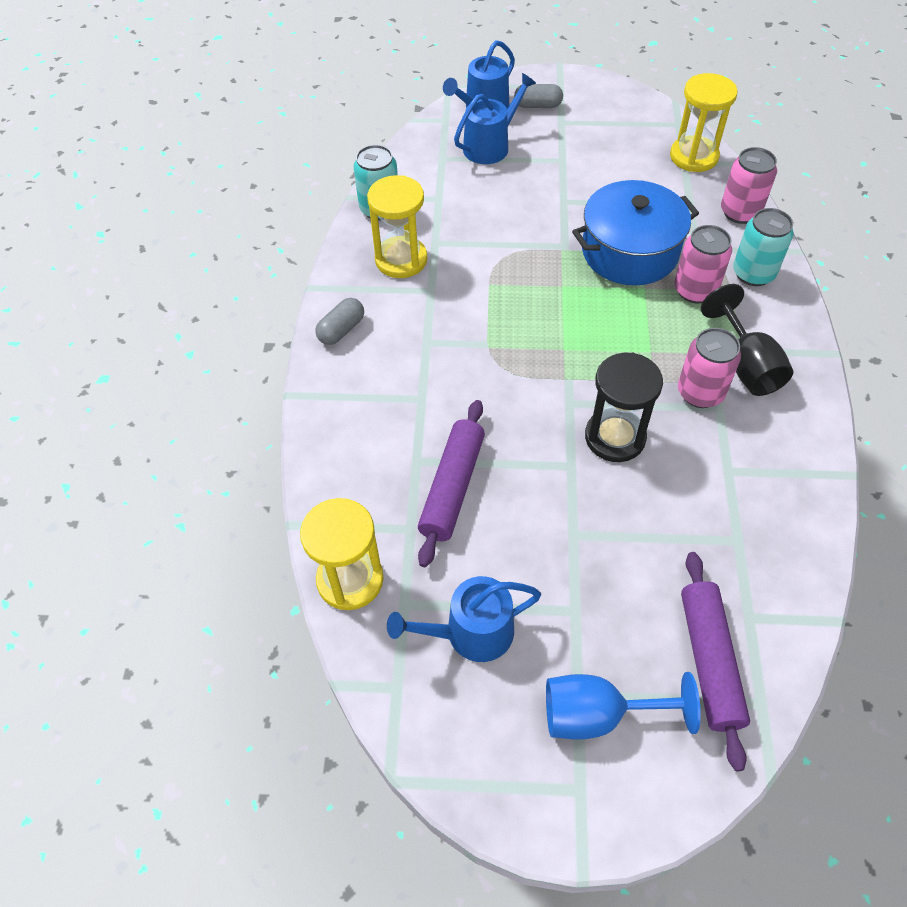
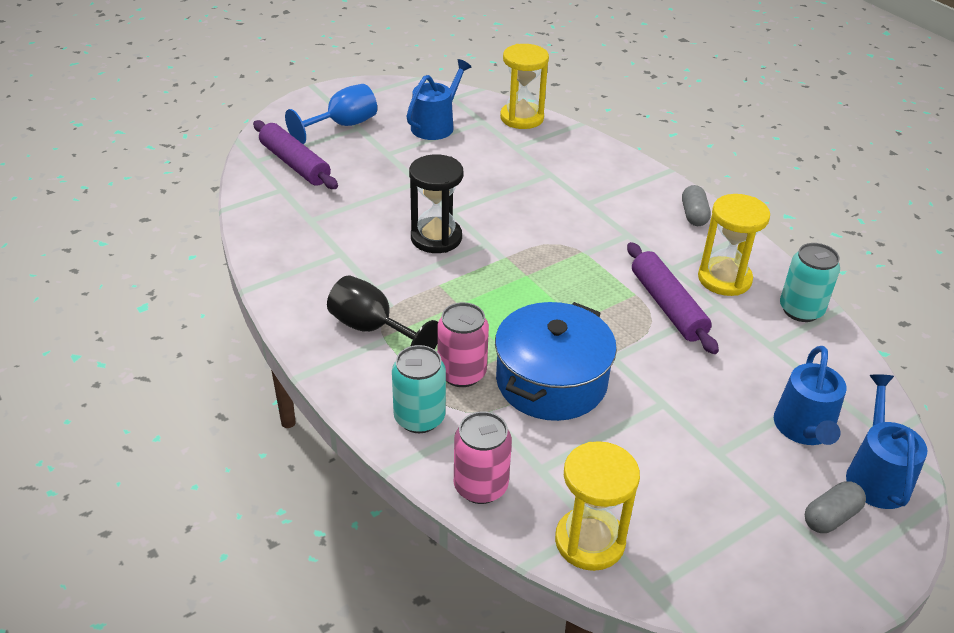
camera: 140 degrees right, 15 degrees down
purple rolling pin [418,400,485,567] -> purple rolling pin moved to [627,242,719,354]
pink can [678,328,741,408] -> none

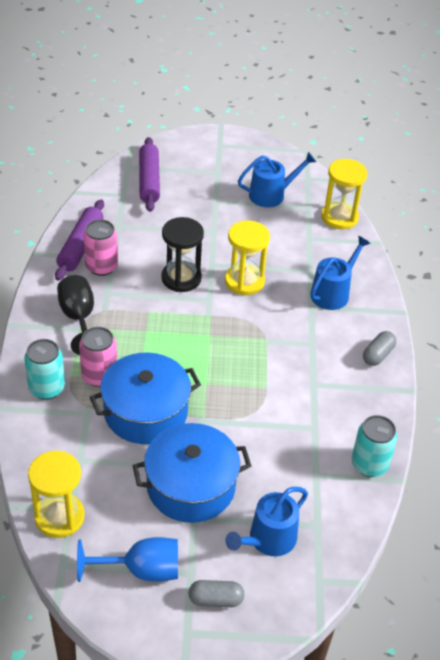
camera: 35 degrees right, 5 degrees up
blue goblet [285,84,377,144] -> blue goblet moved to [77,537,178,582]
pink can [454,411,512,504] -> pink can moved to [83,219,118,276]
purple rolling pin [627,242,719,354] -> purple rolling pin moved to [55,199,104,281]
yellow hourglass [698,194,770,296] -> yellow hourglass moved to [225,221,270,295]
blue watering can [846,375,928,509] -> blue watering can moved to [310,236,371,310]
none -> blue pot [132,423,251,523]

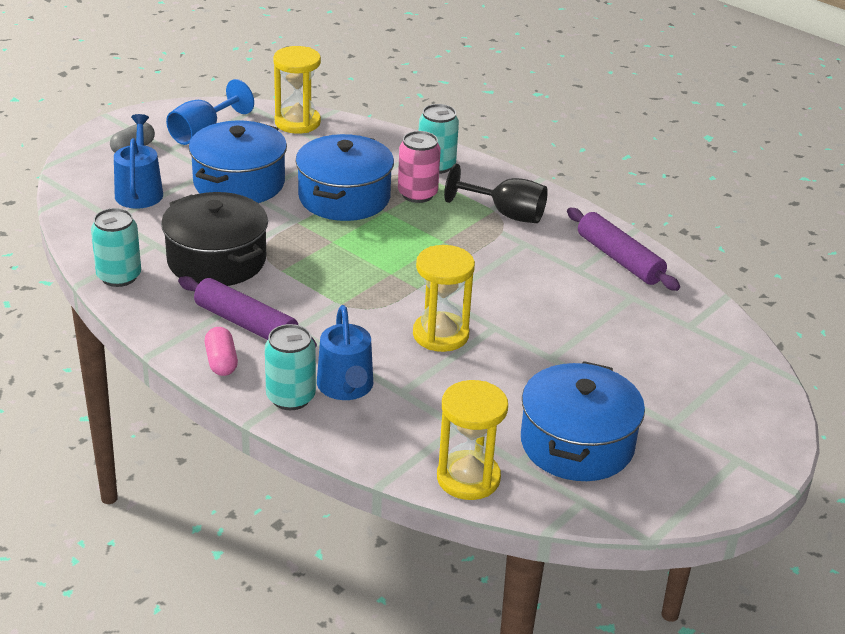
camera: 130 degrees right, 10 degrees down
pink can [83,219,118,276] -> none
purple rolling pin [139,137,160,212] -> purple rolling pin moved to [178,276,317,347]
black hourglass [161,217,204,292] -> none
blue watering can [238,152,316,207] -> blue pot [521,361,645,481]
grey capsule [363,331,396,366] -> pink capsule [205,327,238,376]
none -> black pot [161,192,268,286]
none -> turquoise can [265,324,316,410]

